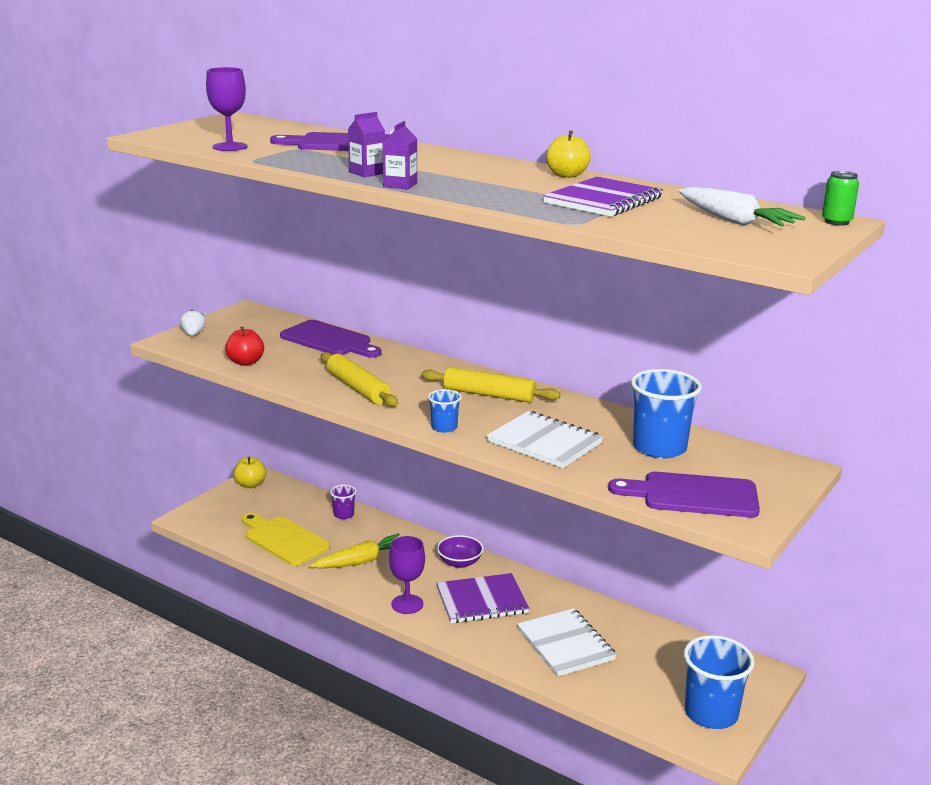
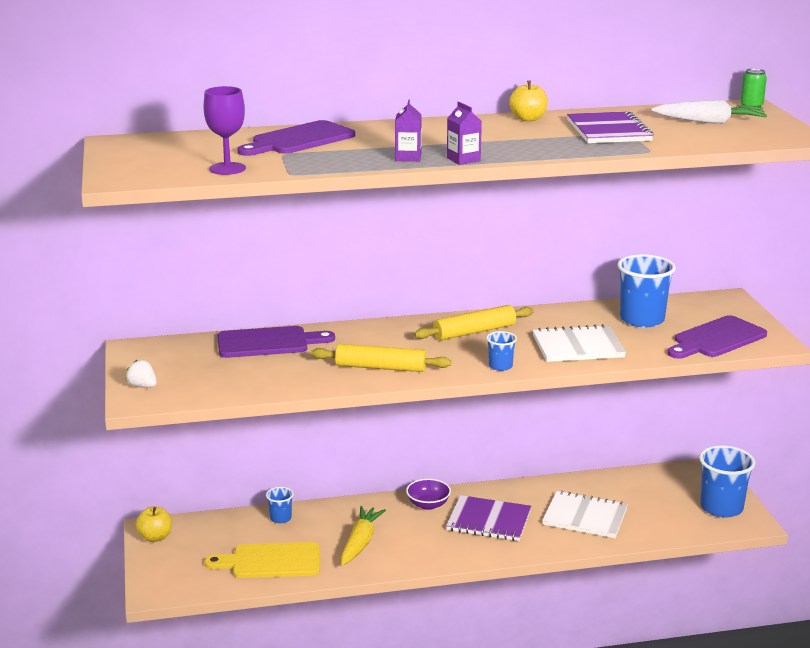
camera: 45 degrees left, 0 degrees up
red apple [225,326,264,366] -> none
purple cup [330,485,356,519] -> blue cup [266,487,294,523]
purple goblet [389,536,425,614] -> none
purple notebook [436,573,529,623] -> purple notebook turned 75 degrees clockwise [446,495,531,541]

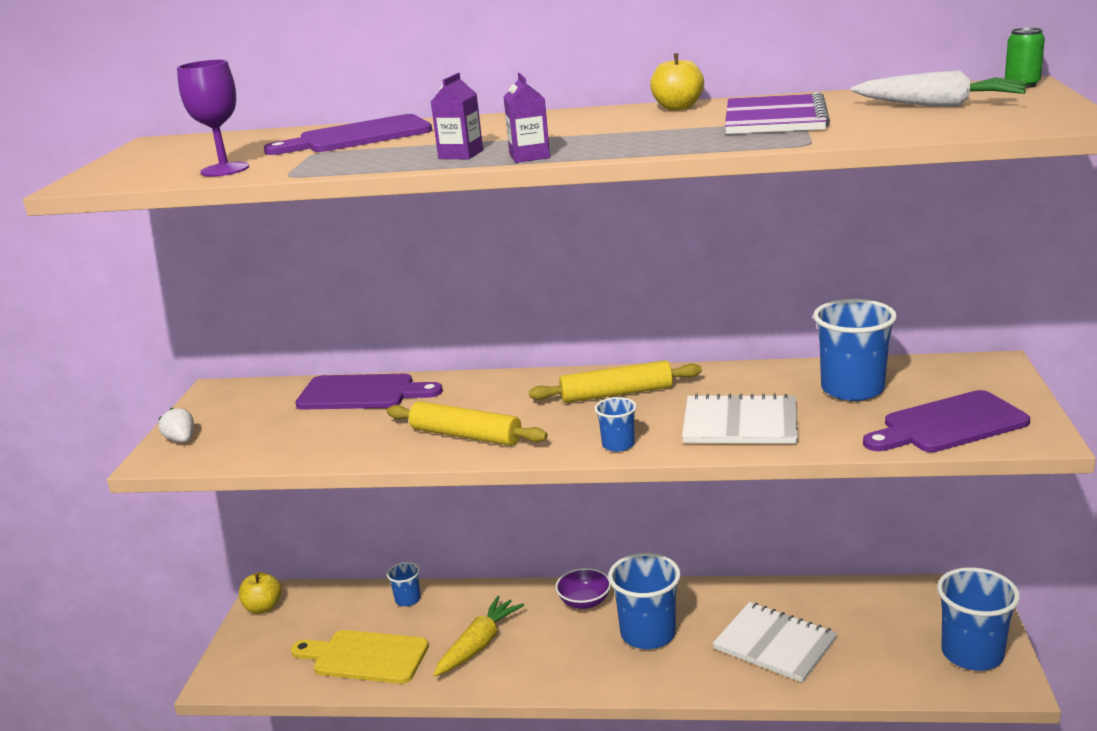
camera: 20 degrees right, 0 degrees up
purple notebook [446,495,531,541] -> blue cup [608,553,681,649]

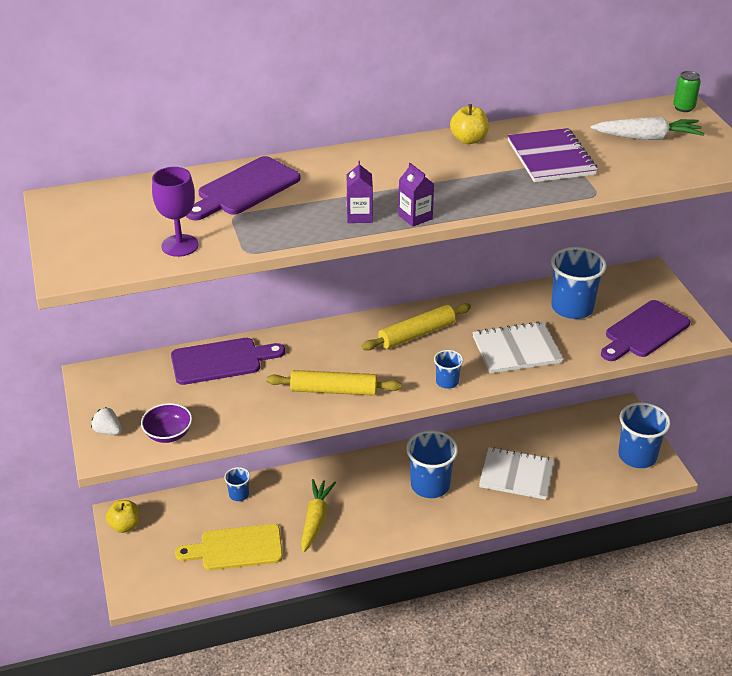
camera: 25 degrees left, 15 degrees up
purple bowl [555,568,611,609] -> purple bowl moved to [141,403,192,443]

